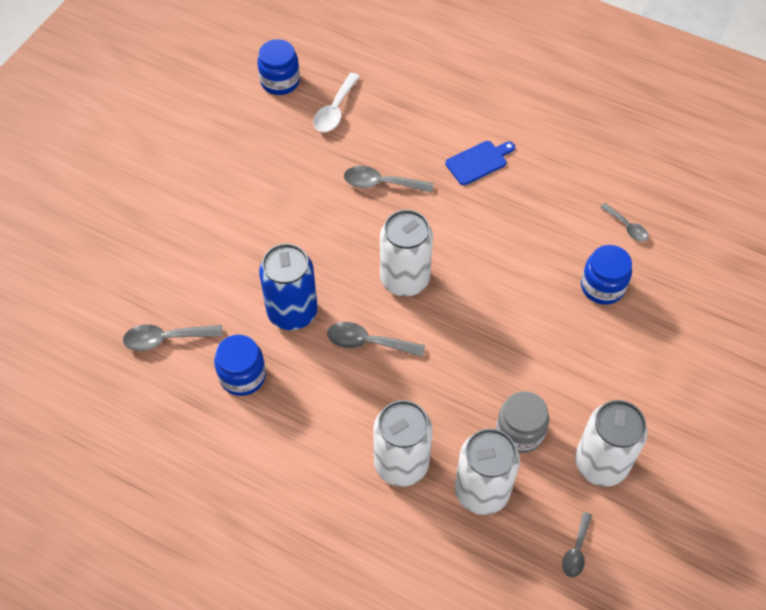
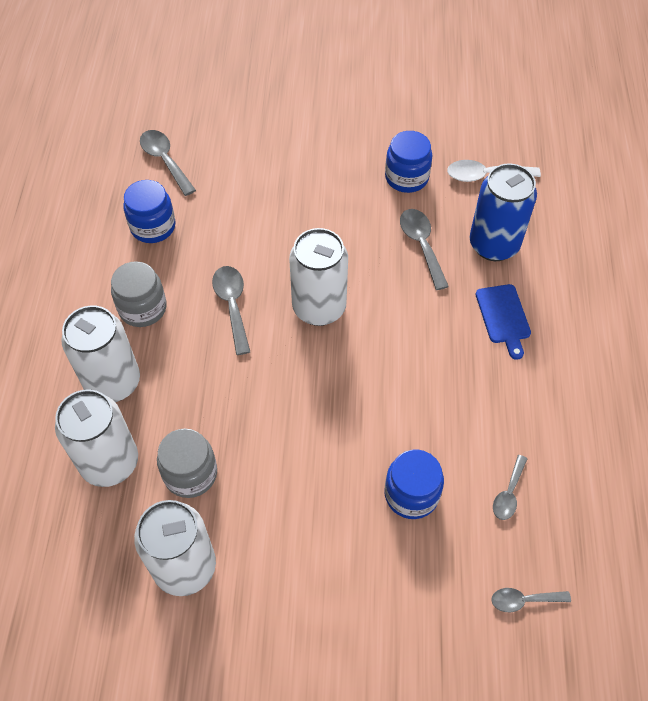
camera: 65 degrees right, 0 degrees up
blue jar [258,39,300,95] -> blue jar moved to [385,131,432,193]
blue can [259,243,317,330] -> blue can moved to [470,164,537,261]
blue cutting board [445,141,515,185] -> blue cutting board turned 45 degrees clockwise [476,284,531,360]
grey spoon [562,512,592,577] -> grey spoon moved to [492,588,571,612]
none -> grey jar [111,261,167,327]

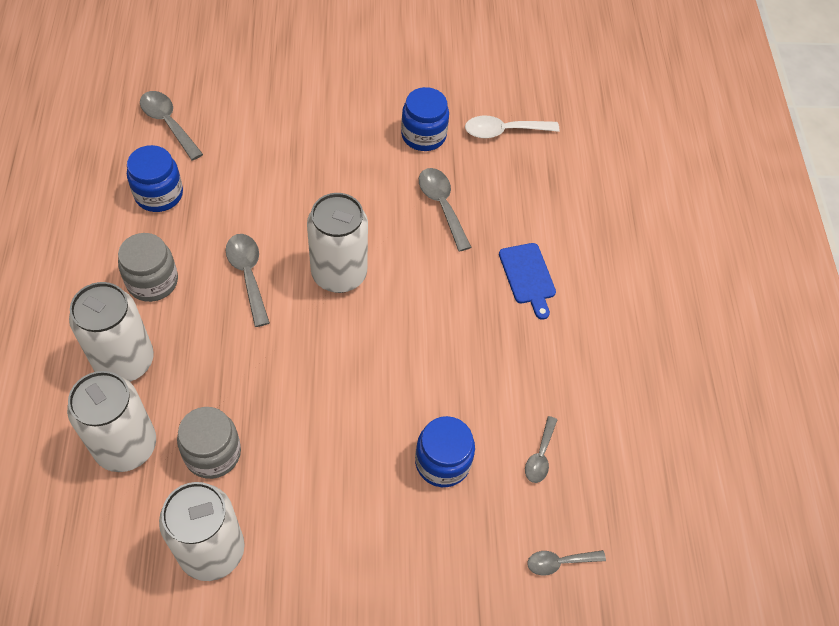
camera: 10 degrees left, 0 degrees up
blue can [470,164,537,261] -> none

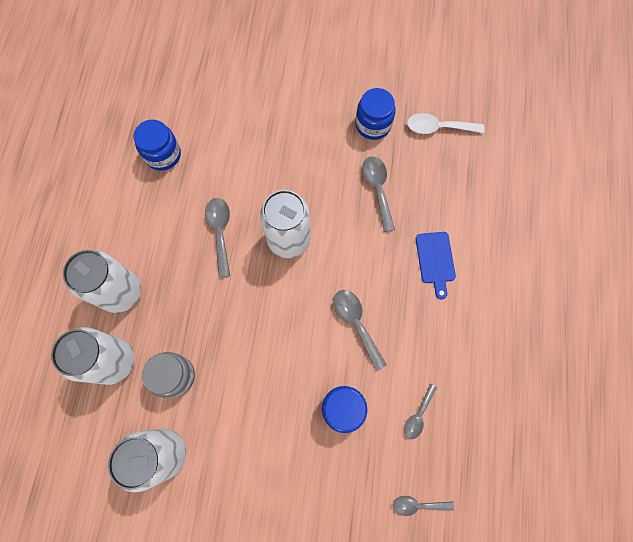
camera: 15 degrees right, 15 degrees up
grey jar [118,233,178,302] -> none
grey spoon [140,91,203,161] -> grey spoon moved to [333,290,387,371]

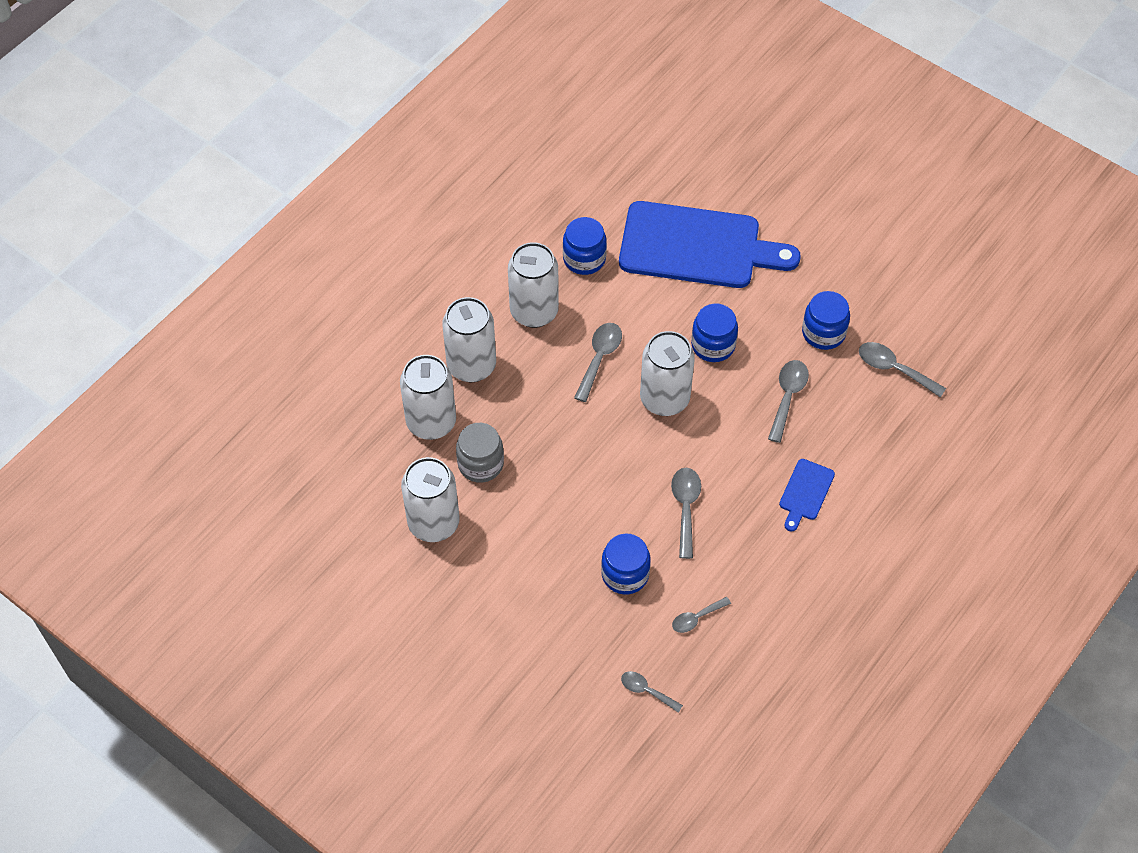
camera: 30 degrees right, 15 degrees down
white spoon [407,113,485,134] -> grey spoon [859,342,946,397]
none -> white can [508,242,559,328]
none -> blue cutting board [619,201,801,288]
none -> blue jar [691,304,738,362]

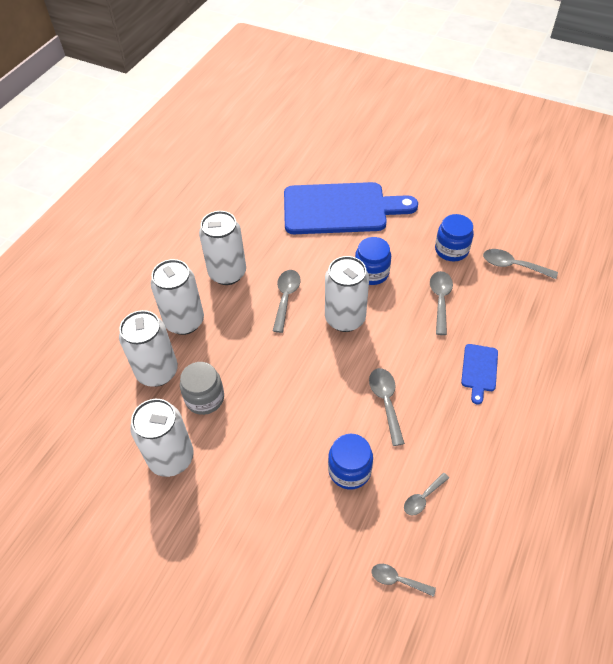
camera: 10 degrees left, 5 degrees down
blue jar [563,217,607,275] -> none

